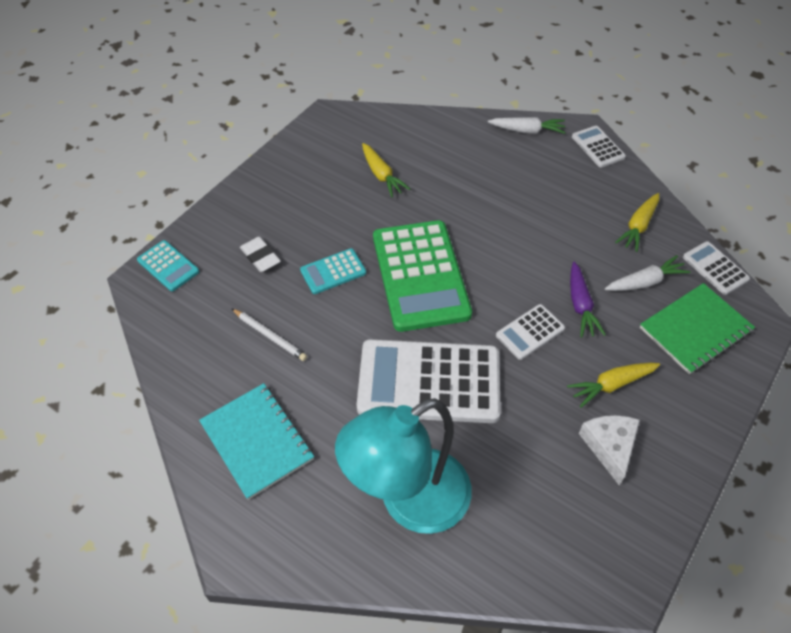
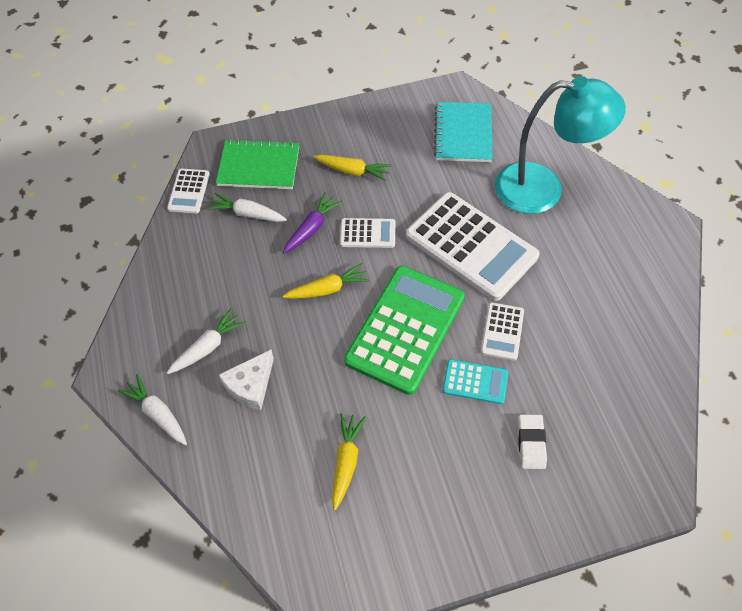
camera: 140 degrees left, 5 degrees up
turquoise calculator [137,240,199,291] -> none
turquoise notebook [199,383,314,500] -> turquoise notebook moved to [434,102,493,162]
white pencil [231,308,307,361] -> none
white calculator [572,125,626,168] -> white calculator moved to [481,302,524,361]
white cheese [579,415,640,485] -> white cheese moved to [219,350,274,410]
yellow carrot [615,193,659,252] -> yellow carrot moved to [283,263,370,299]
none -> white carrot [167,308,246,374]

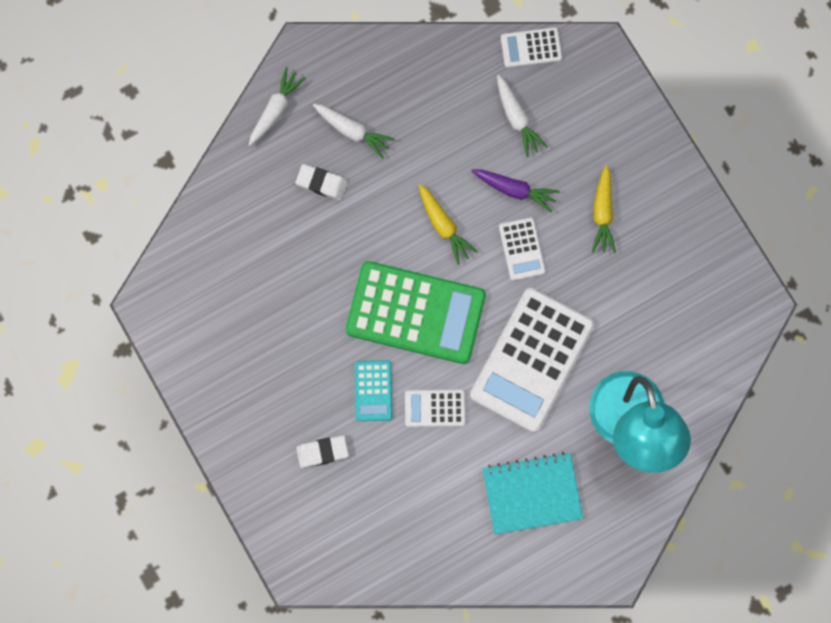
camera: 75 degrees right, 20 degrees up
white carrot [207,193,287,222] -> white carrot turned 150 degrees clockwise [497,75,548,157]
green notebook [216,139,299,189] -> none
white cheese [219,350,274,410] -> white eraser [295,164,348,200]
yellow carrot [332,413,366,511] -> none
turquoise notebook [434,102,493,162] -> turquoise notebook moved to [483,452,583,534]

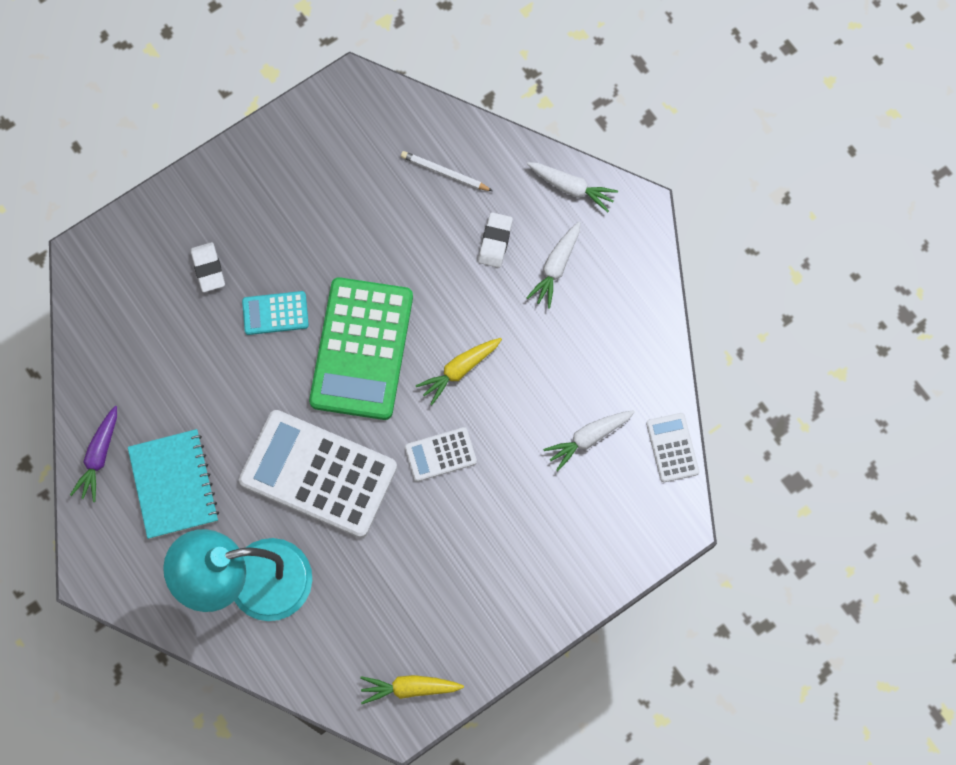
camera: 85 degrees right, 5 degrees down
white calculator [405,389,466,427] -> none
purple carrot [472,169,560,212] -> purple carrot moved to [70,406,117,502]
yellow carrot [592,165,616,253] -> yellow carrot moved to [360,675,464,704]
none -> white pencil [401,151,493,191]

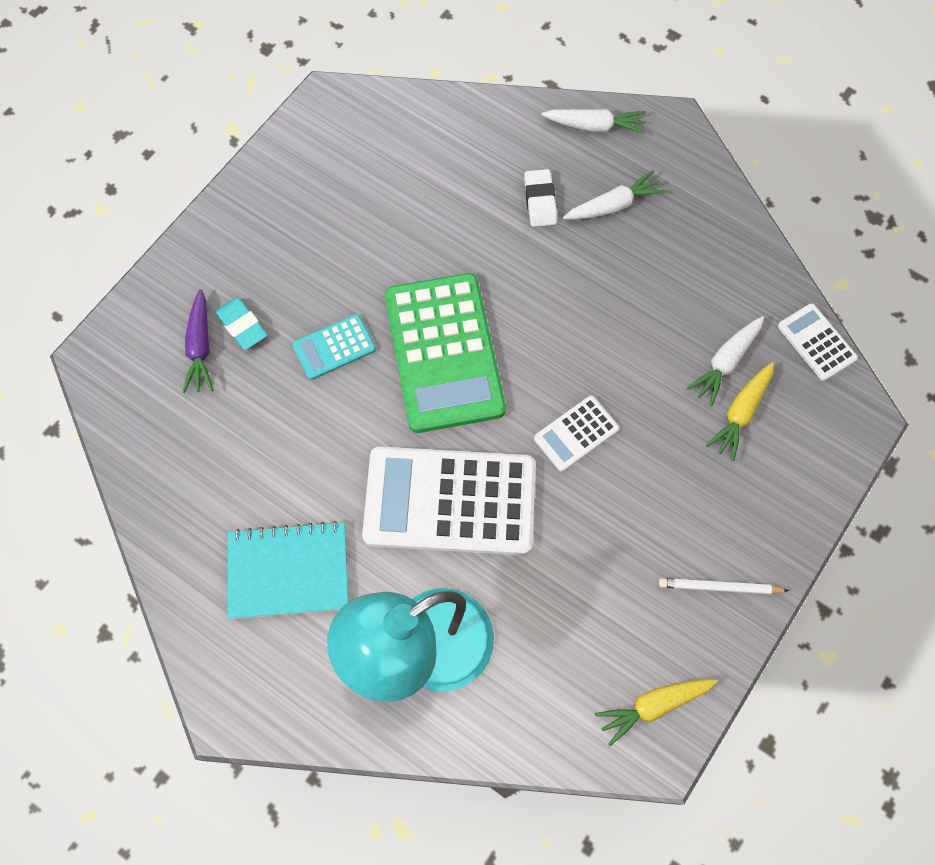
camera: 20 degrees left, 5 degrees down
purple carrot [70,406,117,502] -> purple carrot moved to [182,289,213,393]
turquoise notebook [128,429,219,539] -> turquoise notebook turned 60 degrees counterclockwise [228,521,348,619]
white eraser [191,242,225,292] -> turquoise eraser [215,297,267,350]
white pencil [401,151,493,191] -> white pencil moved to [659,578,789,594]
yellow carrot [416,338,502,405] -> yellow carrot moved to [706,362,774,461]
white carrot [527,222,580,309] -> white carrot turned 120 degrees counterclockwise [563,170,666,220]

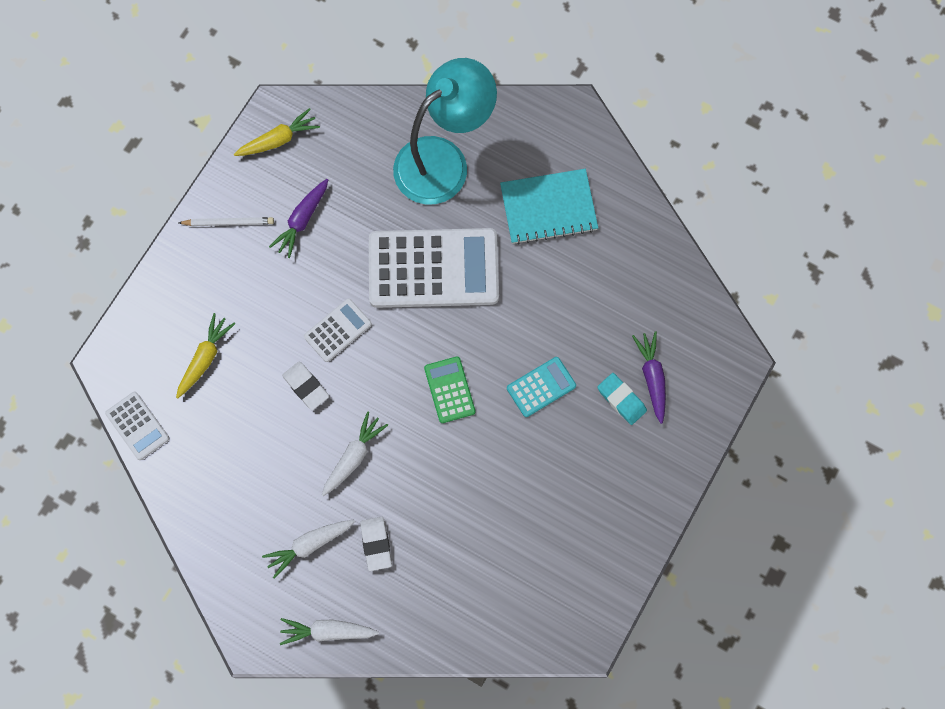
camera: 175 degrees right, 5 degrees up
green calculator [385,273,506,433] -> green calculator [424,356,476,423], size x0.47
white carrot [686,316,764,406] -> white carrot moved to [322,411,388,496]
none -> purple carrot [269,179,328,258]
none -> white eraser [282,362,329,410]

